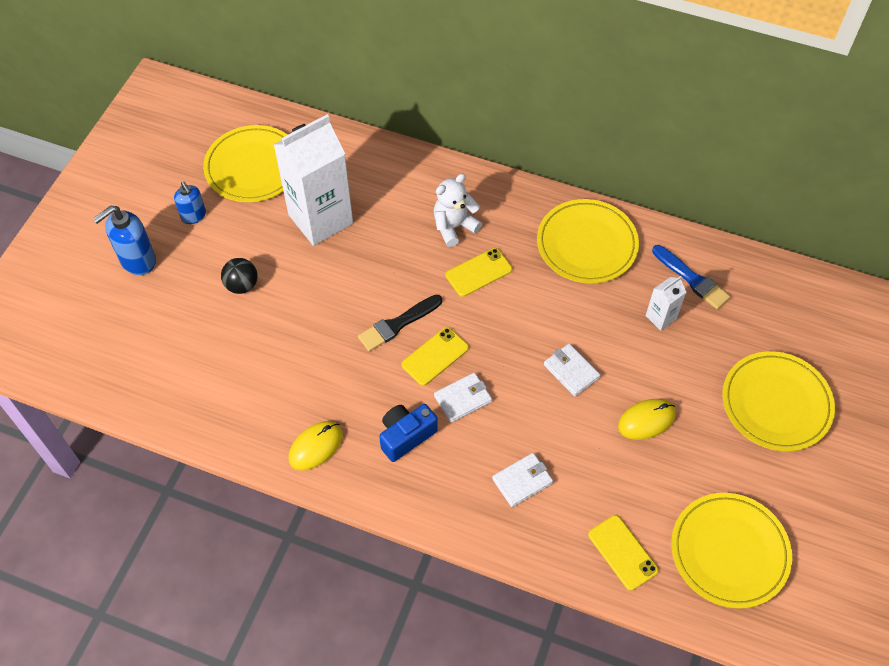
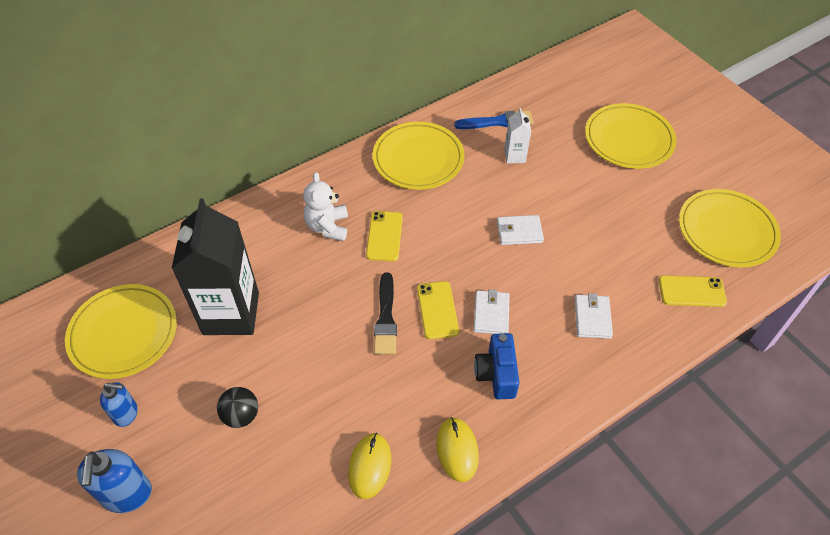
camera: 55 degrees left, 5 degrees down
white carton [273,114,353,246] -> black carton [172,198,259,335]
yellow mouse [618,399,676,440] -> yellow mouse moved to [348,433,391,499]

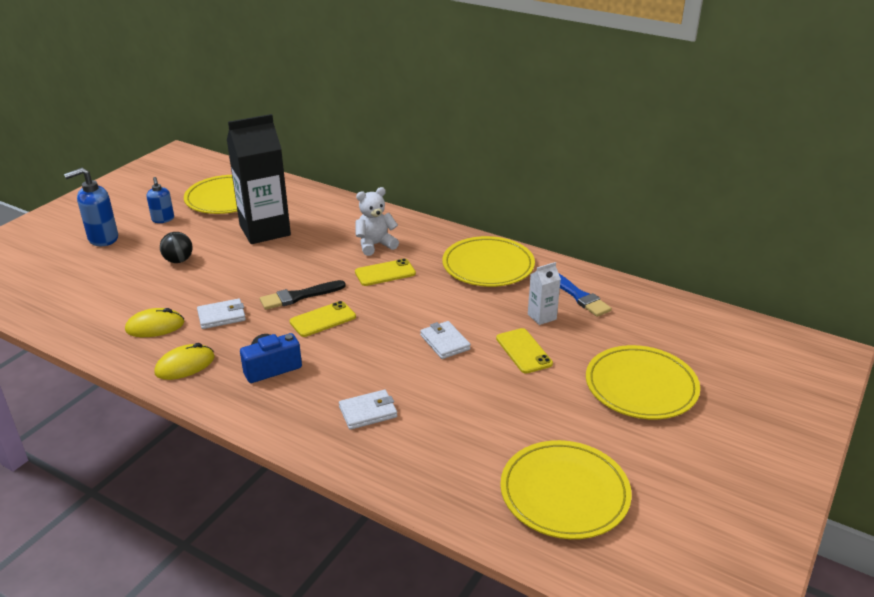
camera: 65 degrees right, 20 degrees down
white wallet [474,289,510,334] -> white wallet moved to [197,299,246,329]
yellow phone [659,275,727,307] -> yellow phone moved to [496,328,553,374]

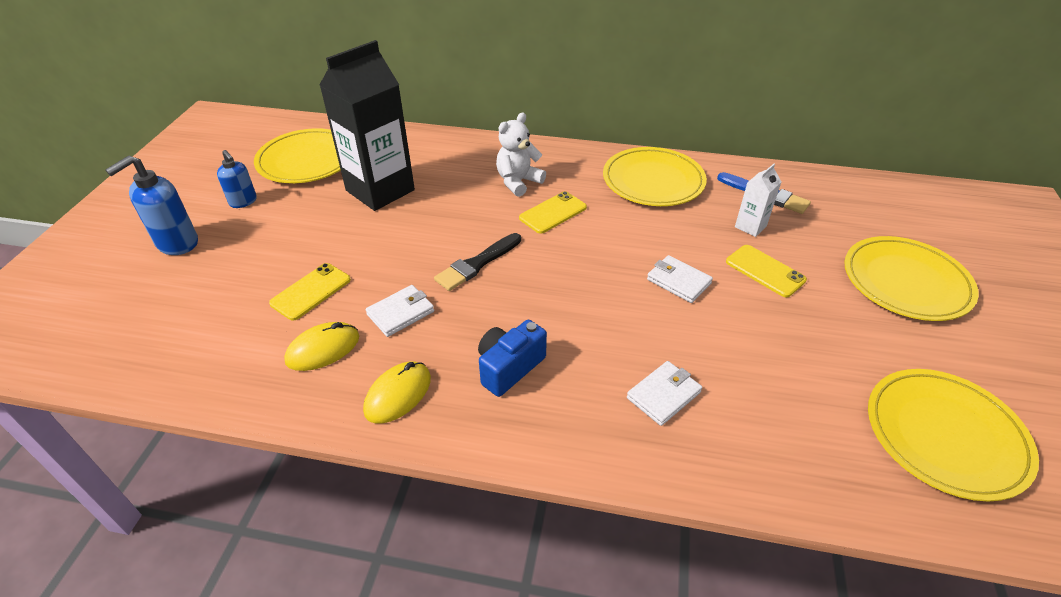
camera: 20 degrees left, 10 degrees up
black ball [160,232,193,263] -> none
yellow phone [290,301,356,337] -> yellow phone moved to [269,263,351,321]

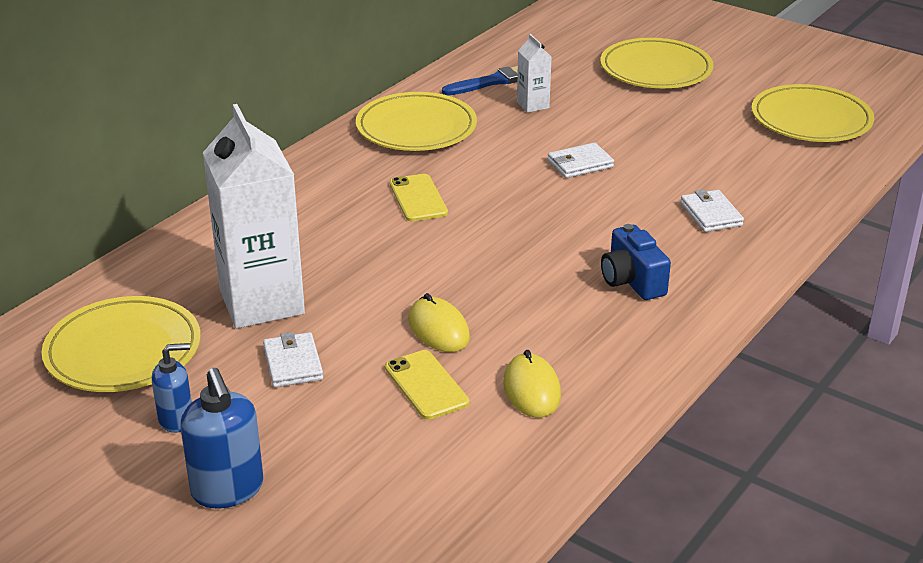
camera: 65 degrees left, 10 degrees down
black carton [320,40,415,211] -> white carton [203,104,305,328]
yellow mouse [363,361,431,423] -> yellow mouse moved to [408,293,470,352]
white wallet [366,285,434,337] -> white wallet moved to [263,332,323,387]
black brush [434,233,521,291] -> none
white teddy bear [496,112,546,197] -> none
yellow phone [726,245,807,297] -> none

